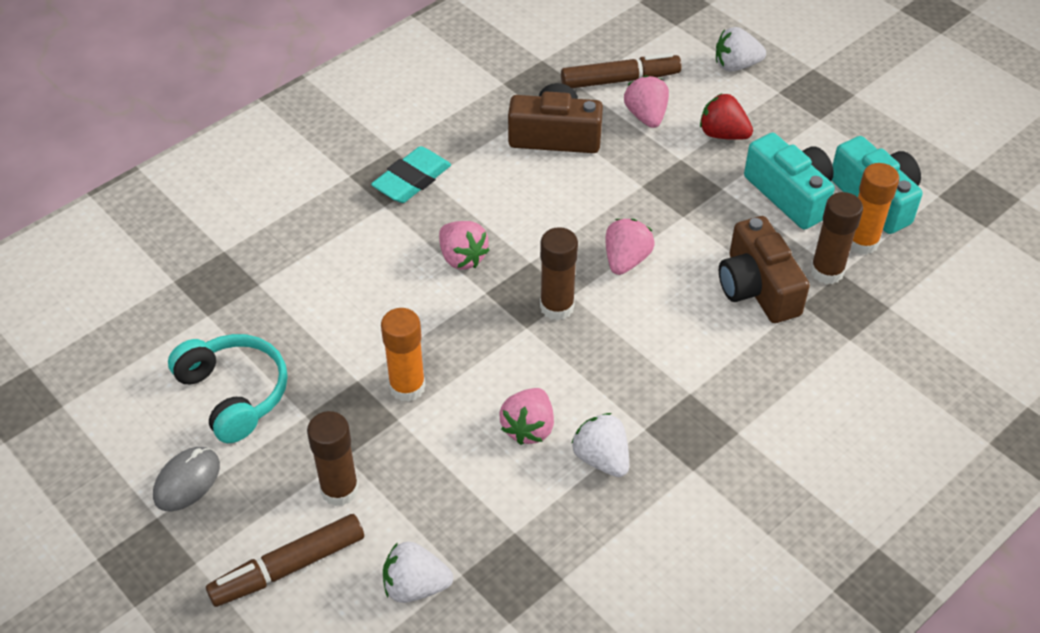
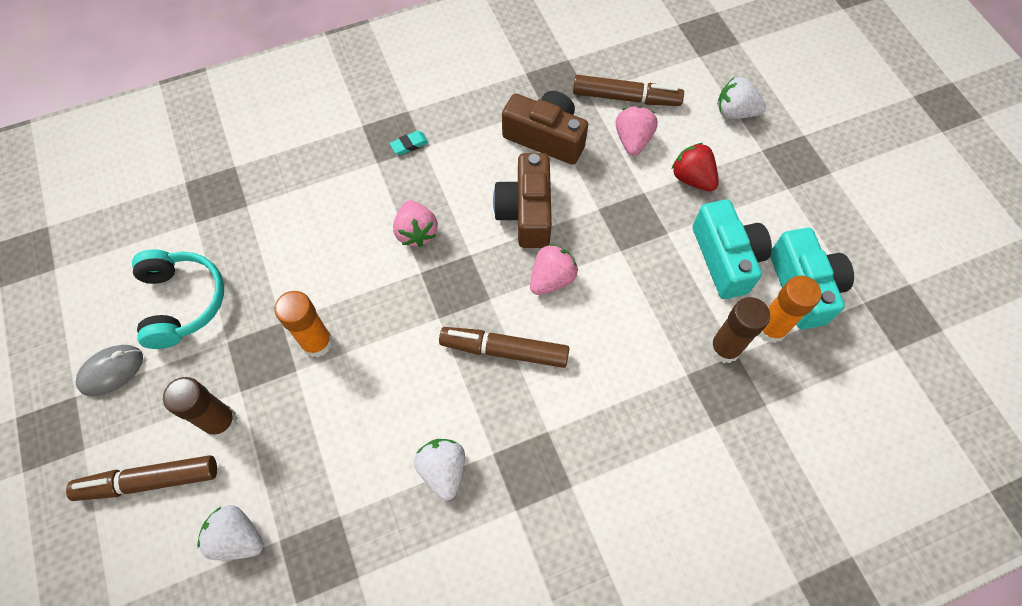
camera: 20 degrees right, 15 degrees up
turquoise eraser [371,146,451,203] -> turquoise eraser [390,131,429,155], size x0.50
pink strawberry [499,388,554,445] -> none
brown glue stick [540,227,578,321] -> none
brown camera [719,216,810,323] -> brown camera moved to [493,153,552,248]
none -> brown marker [439,327,569,368]

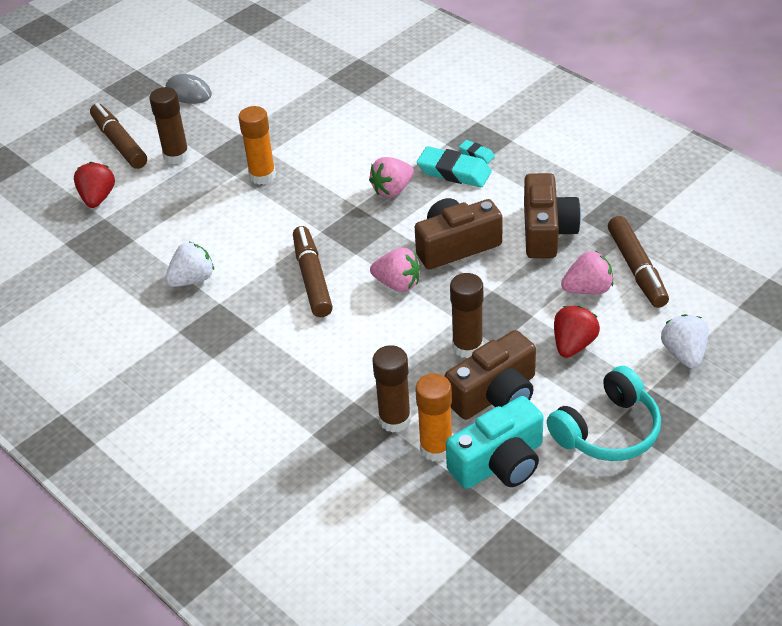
camera: 70 degrees right, 20 degrees down
turquoise headphones [132,249,224,349] -> turquoise headphones moved to [547,366,661,461]
white strawberry [197,505,264,560] -> red strawberry [74,162,115,208]
turquoise camera [692,199,772,299] -> brown camera [445,330,536,420]
none -> turquoise eraser [417,146,492,187]
none -> brown glue stick [450,273,483,358]

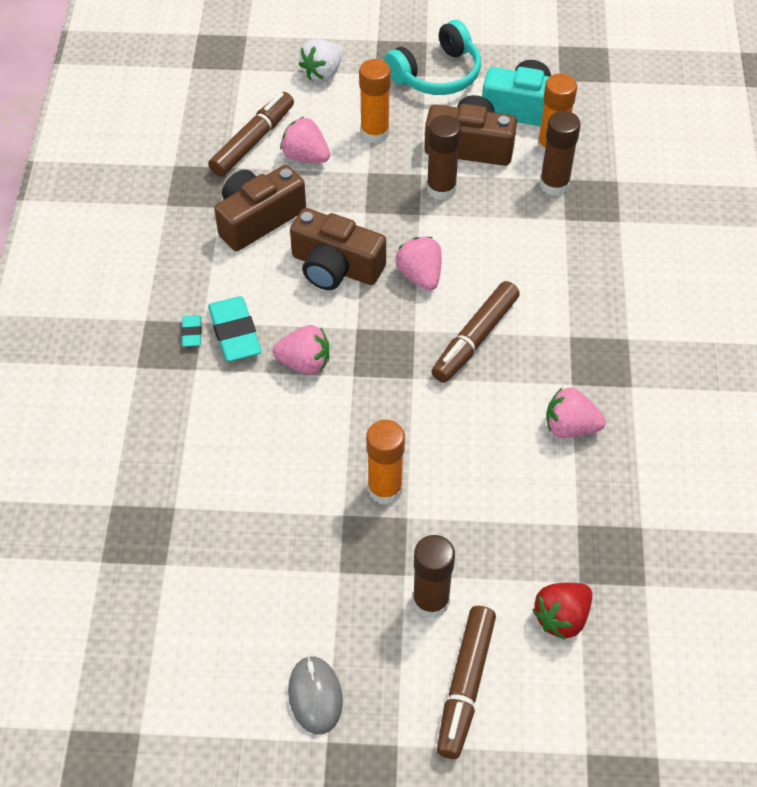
camera: 135 degrees left, 10 degrees up
white strawberry [165,242,214,287] -> pink strawberry [546,388,606,438]
turquoise headphones [547,366,661,461] -> turquoise headphones turned 135 degrees clockwise [384,20,481,95]
red strawberry [554,306,600,358] -> orange glue stick [359,59,391,144]

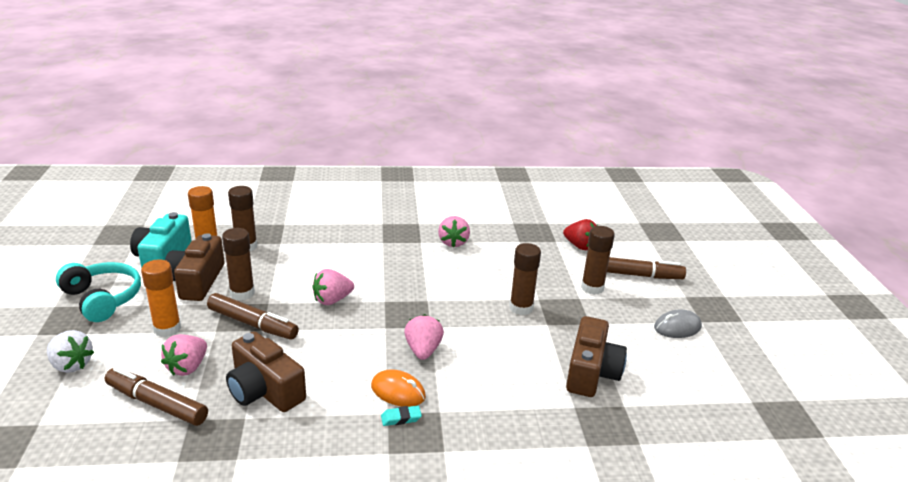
camera: 100 degrees left, 25 degrees down
turquoise eraser [208,296,261,361] -> orange mouse [371,369,426,407]
brown camera [290,208,386,290] -> brown camera moved to [566,316,627,397]
orange glue stick [366,420,405,504] -> brown glue stick [509,243,541,315]
brown marker [431,281,520,383] -> brown marker moved to [207,293,299,339]

